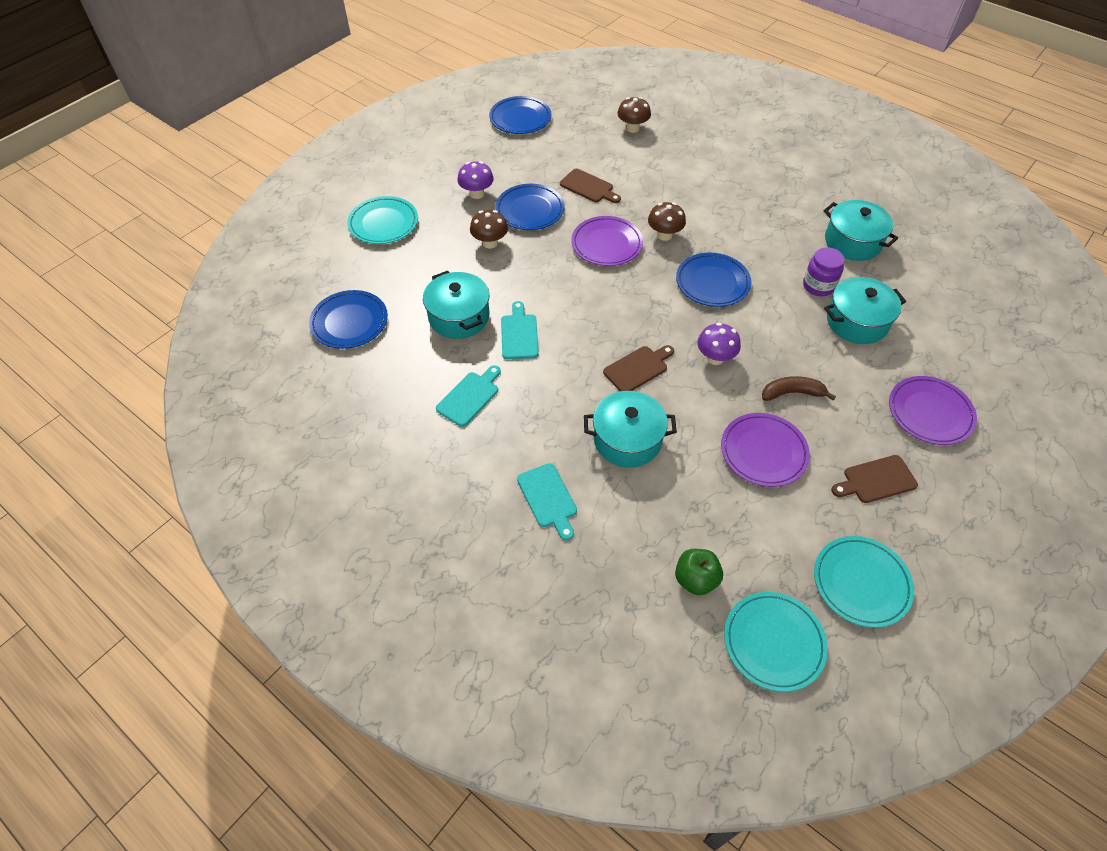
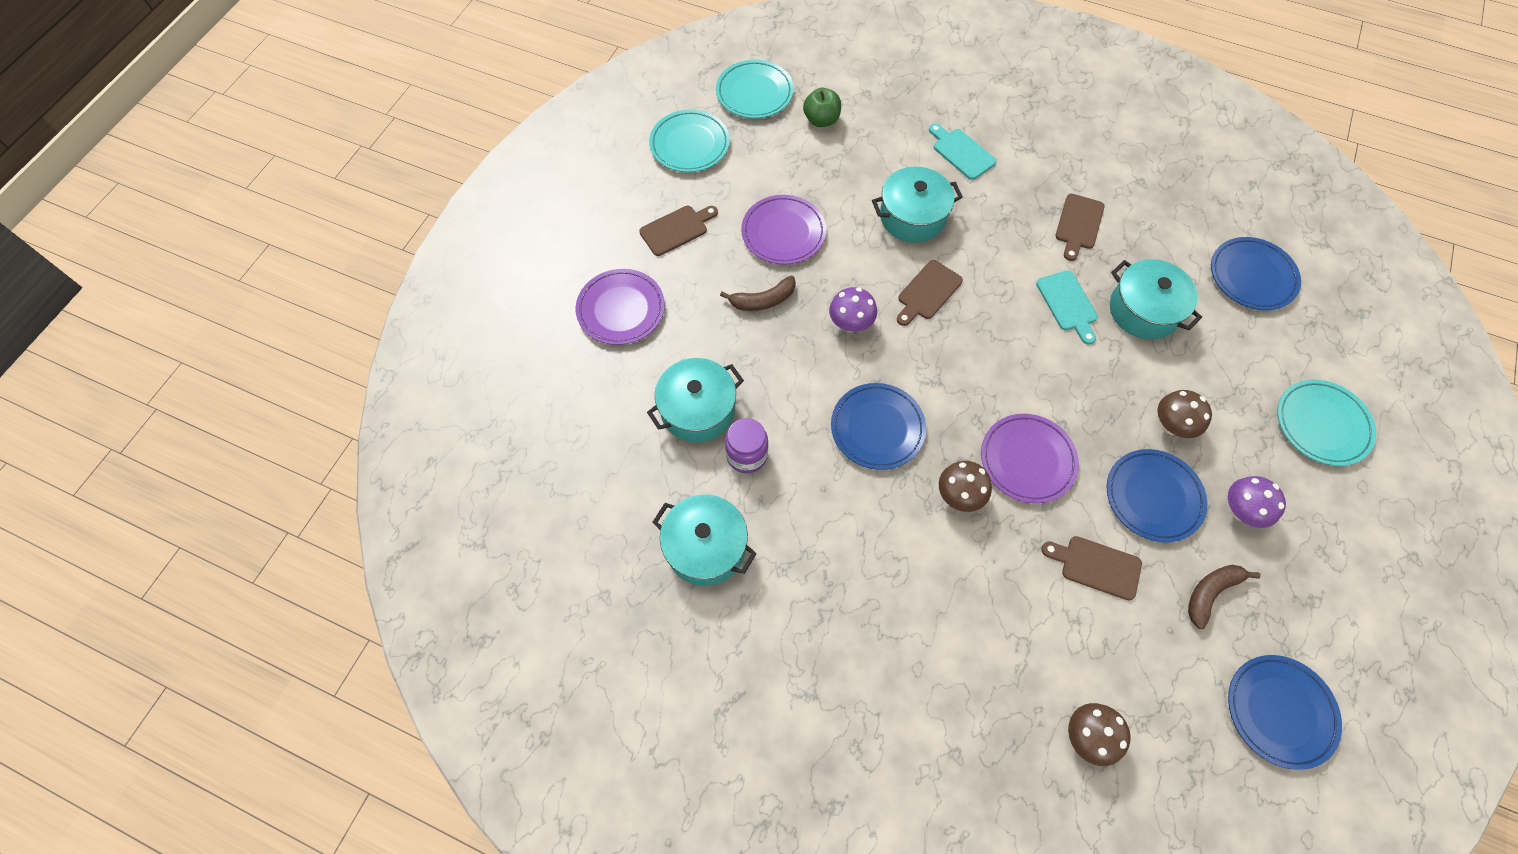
camera: 165 degrees right, 10 degrees up
turquoise cutting board [436,365,501,427] -> brown cutting board [1056,194,1105,261]
none -> brown banana [1188,565,1261,629]

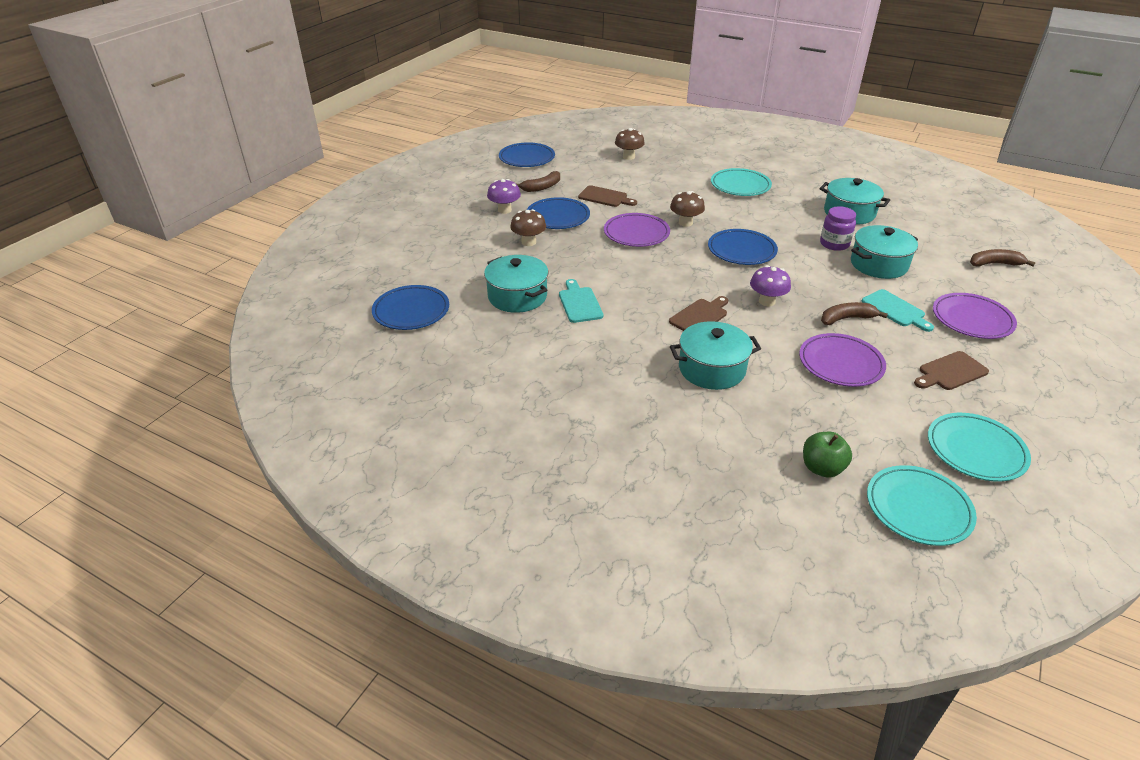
camera: 175 degrees left, 25 degrees down
turquoise cutting board [929,123,996,180] -> turquoise cutting board moved to [862,289,934,332]
brown cutting board [1056,194,1105,261] -> none
turquoise plate [1277,380,1376,466] -> turquoise plate moved to [711,168,772,196]
none -> brown banana [970,249,1036,267]

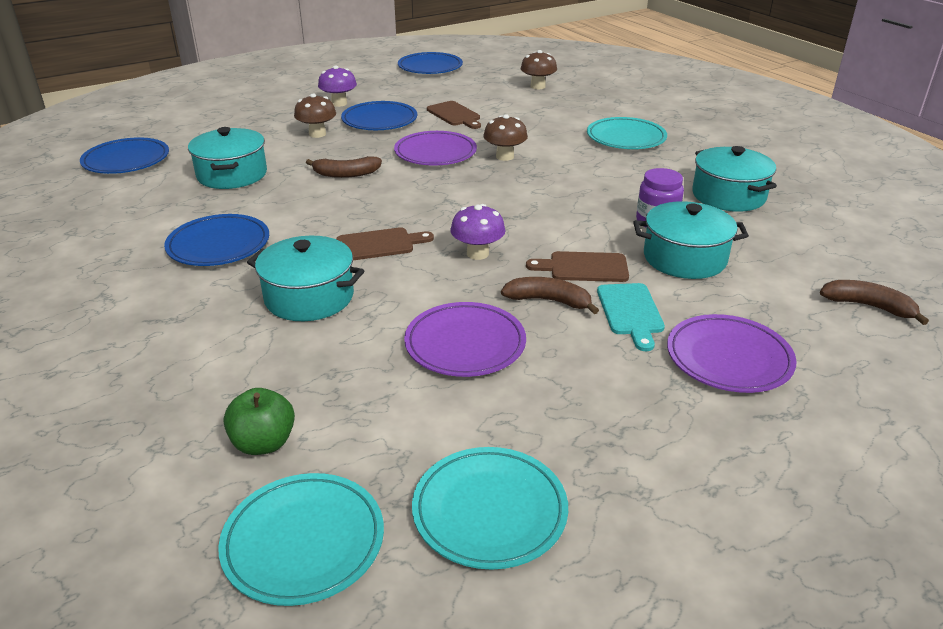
camera: 30 degrees right, 5 degrees down
brown banana [517,171,560,192] -> brown banana moved to [306,156,382,178]
turquoise cutting board [559,279,603,323] -> none
blue plate [708,229,778,265] -> blue plate moved to [164,214,269,266]
brown cutting board [914,351,989,390] -> brown cutting board moved to [526,251,629,282]

